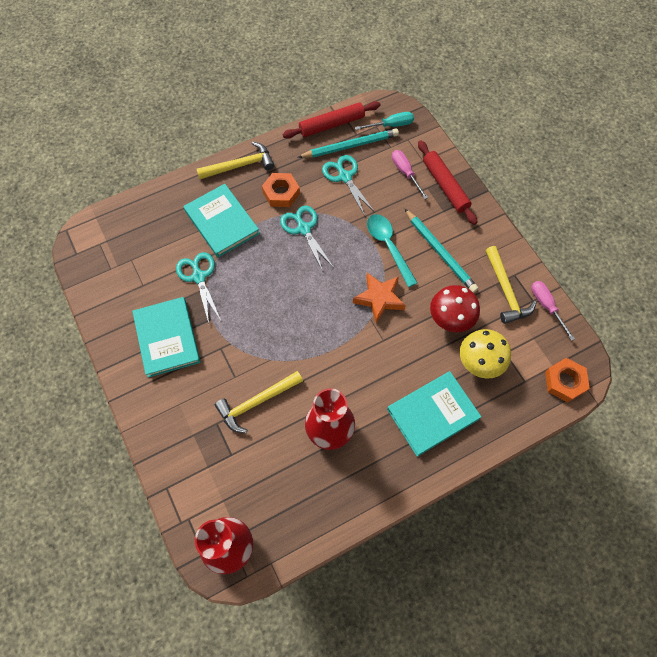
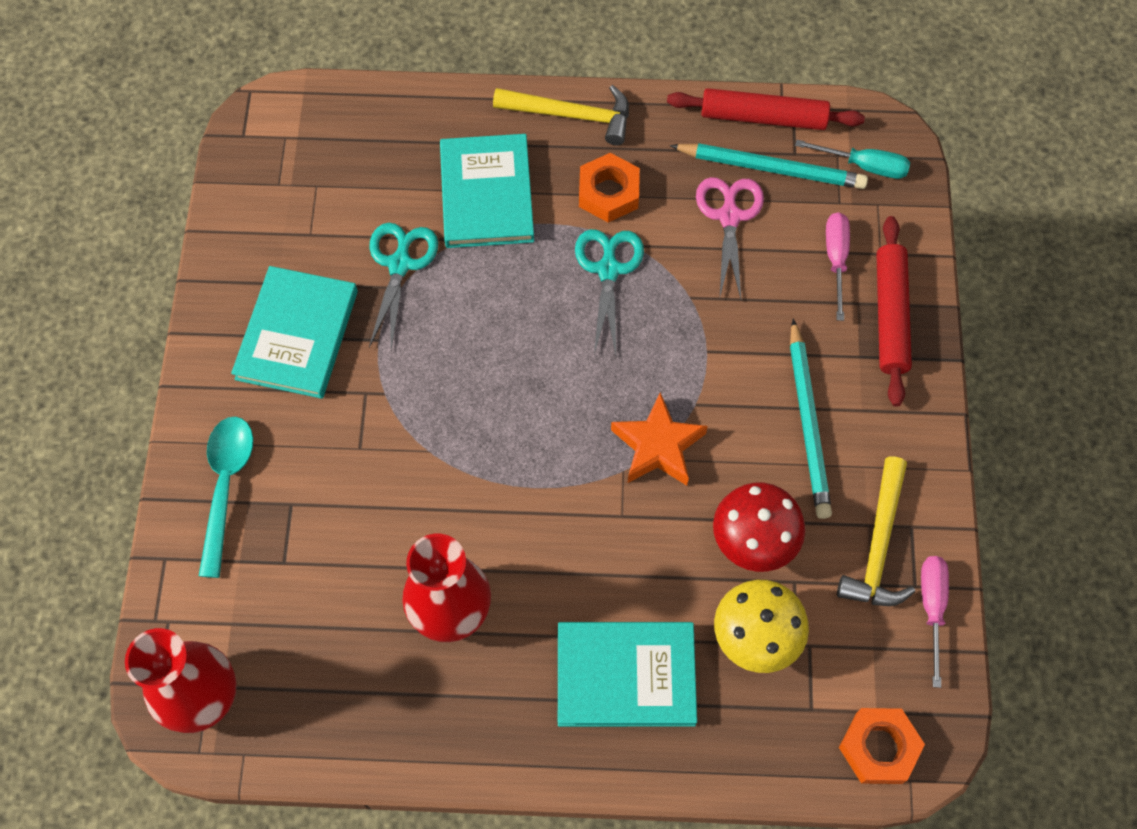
camera: 30 degrees right, 0 degrees up
yellow hammer [215,371,303,433] -> none
turquoise scissors [322,155,375,216] -> pink scissors [696,177,764,299]
turquoise spoon [367,214,417,287] -> turquoise spoon moved to [199,417,253,578]

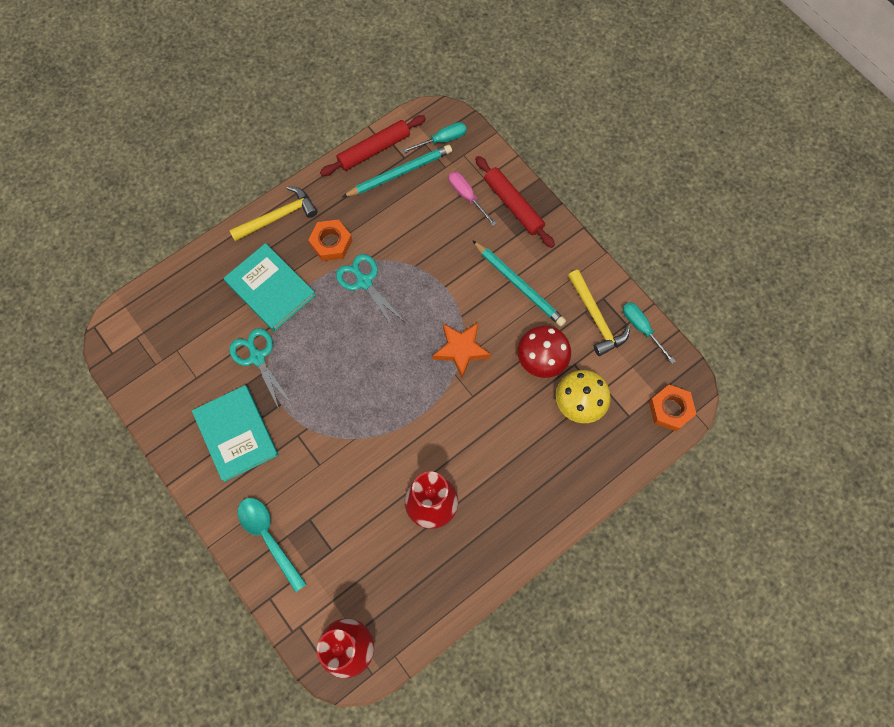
camera: 40 degrees left, 5 degrees up
turquoise book [558,622,697,727] -> none
pink scissors [696,177,764,299] -> none
pink screwdriver [921,556,949,688] -> turquoise screwdriver [623,302,676,364]

